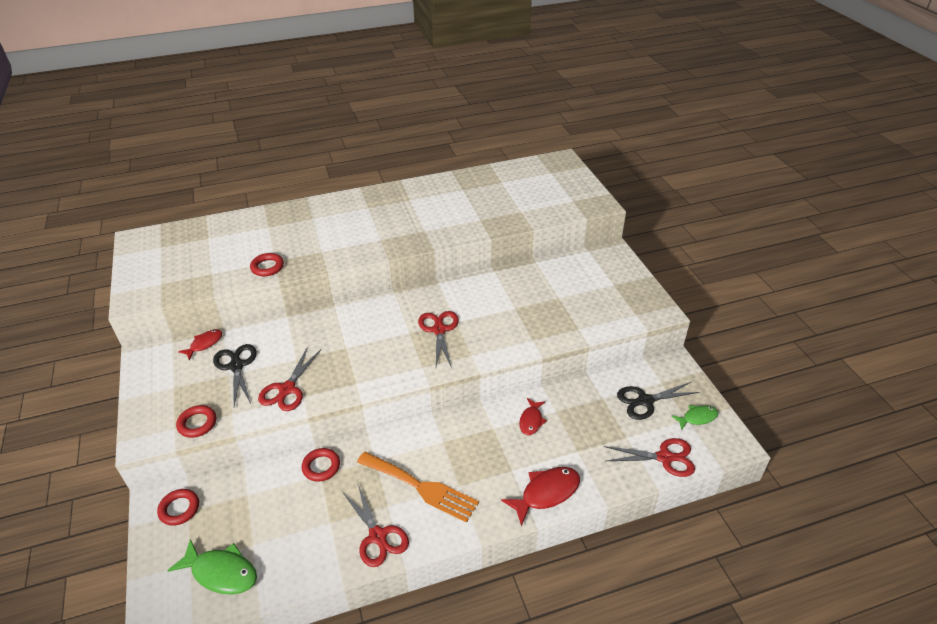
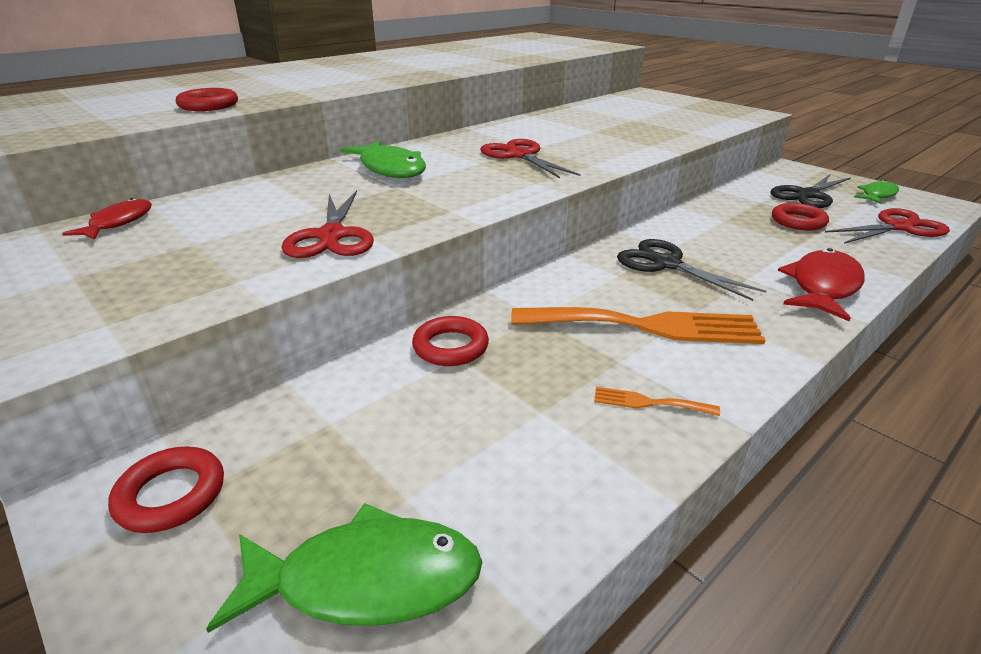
camera: 25 degrees left, 10 degrees down
red ring [176,405,216,438] -> red ring moved to [772,203,829,230]
black scissors [213,344,257,406] -> black scissors moved to [617,239,766,301]
red scissors [343,484,409,567] -> orange fork [594,387,720,416]
red fish [519,398,547,435] -> none
none -> green fish [340,141,426,178]

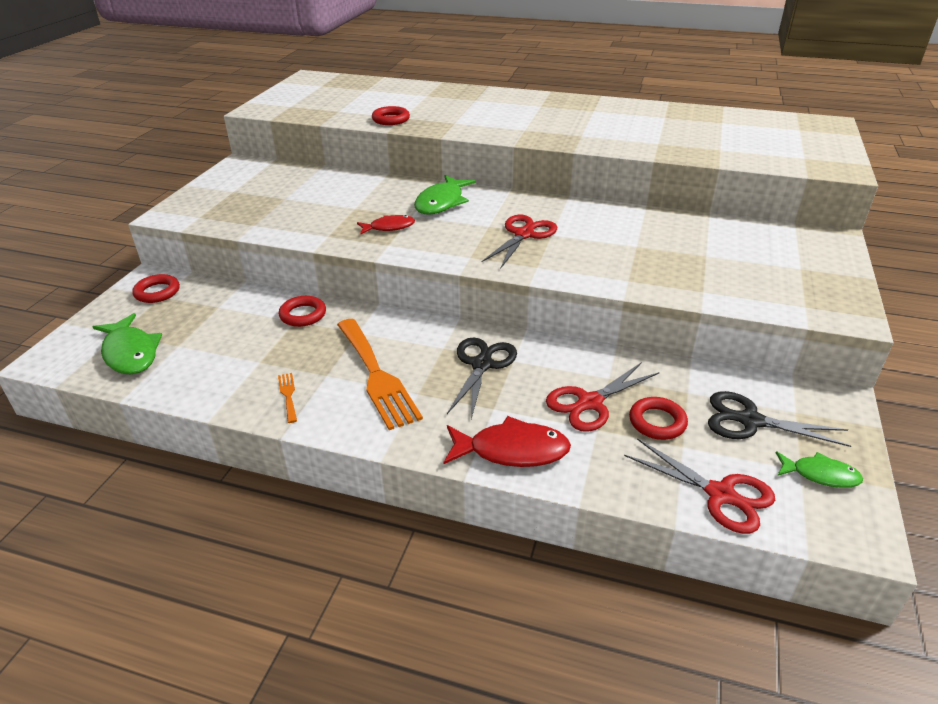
camera: 60 degrees right, 5 degrees up
red fish [62,198,152,240] -> red fish moved to [357,215,415,234]
red scissors [282,190,374,258] -> red scissors moved to [546,362,660,432]

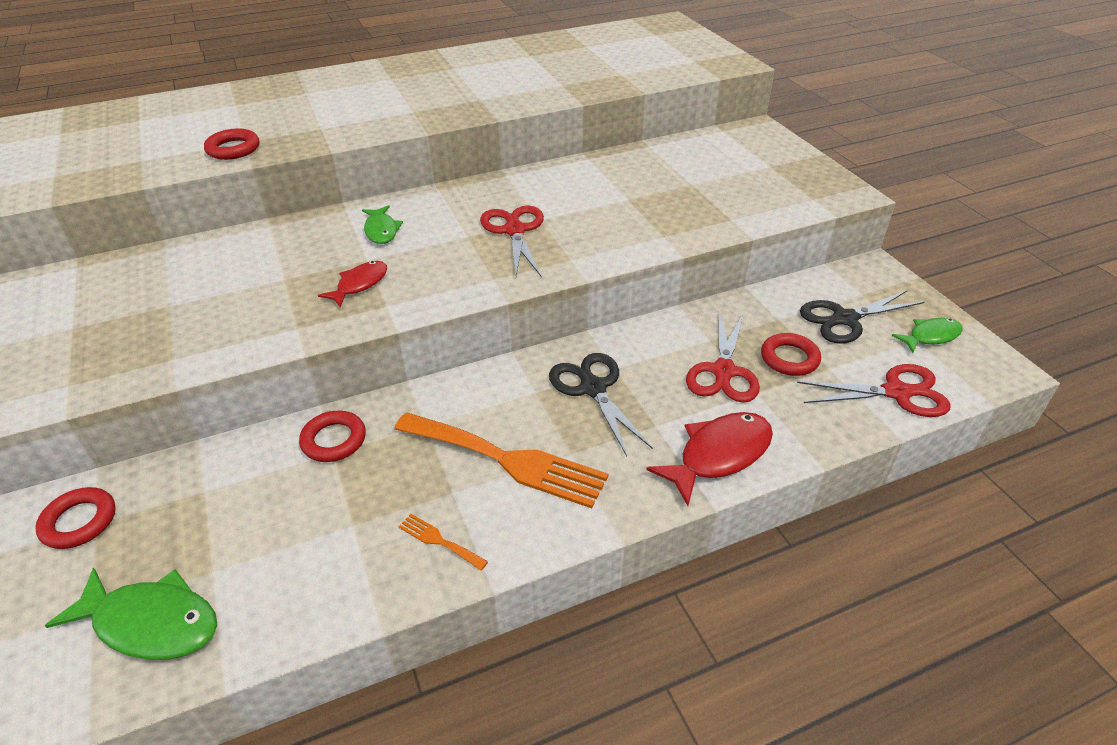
camera: 40 degrees left, 5 degrees up
green fish [414,175,476,215] -> green fish [362,205,403,244], size x0.62

